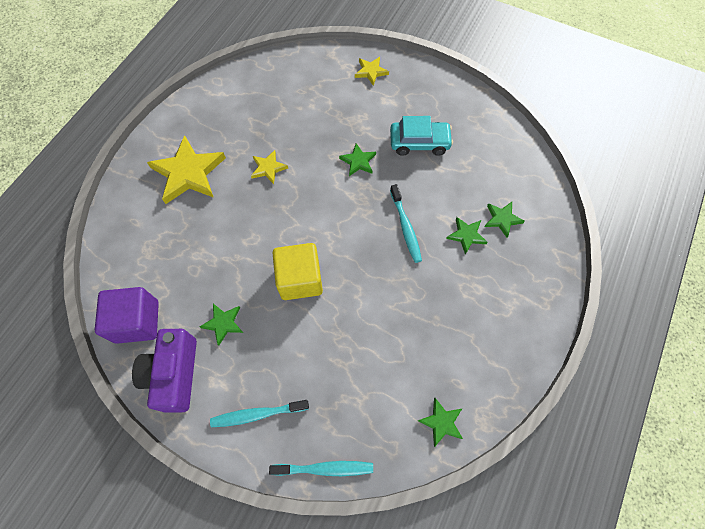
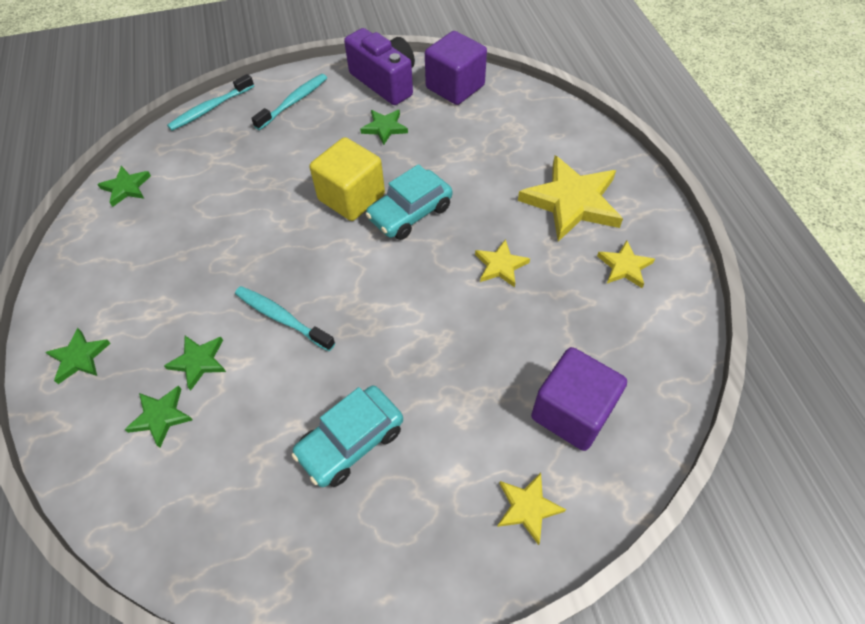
camera: 140 degrees right, 10 degrees down
green star [339,143,376,176] -> green star moved to [46,328,111,384]
none -> turquoise car [365,164,452,240]
none -> purple cube [531,347,627,451]
none -> yellow star [597,240,655,288]

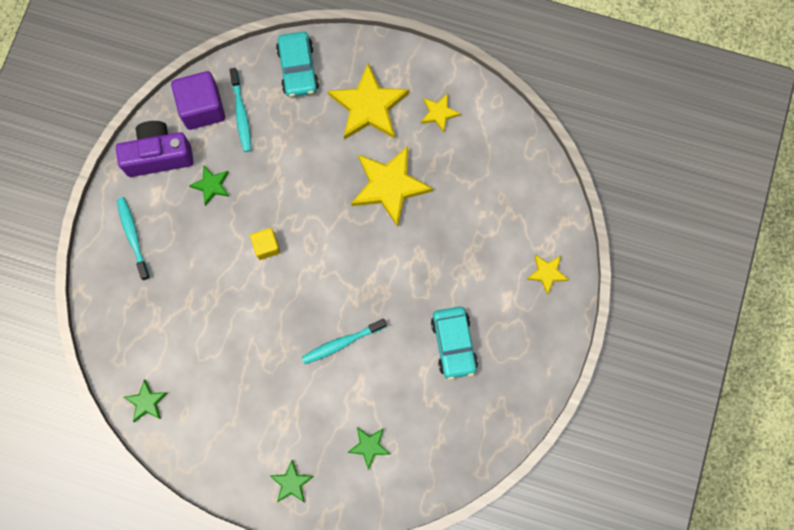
camera: 60 degrees left, 20 degrees up
green star [164,336,226,391] -> none
turquoise toothbrush [167,74,254,131] -> turquoise toothbrush moved to [229,68,252,152]
yellow cube [310,137,385,221] -> yellow cube [250,228,280,260], size x0.56
turquoise car [365,164,452,240] -> turquoise car moved to [276,32,319,97]
yellow star [475,239,530,287] -> yellow star [351,146,433,227], size x1.99
purple cube [531,347,627,451] -> none

